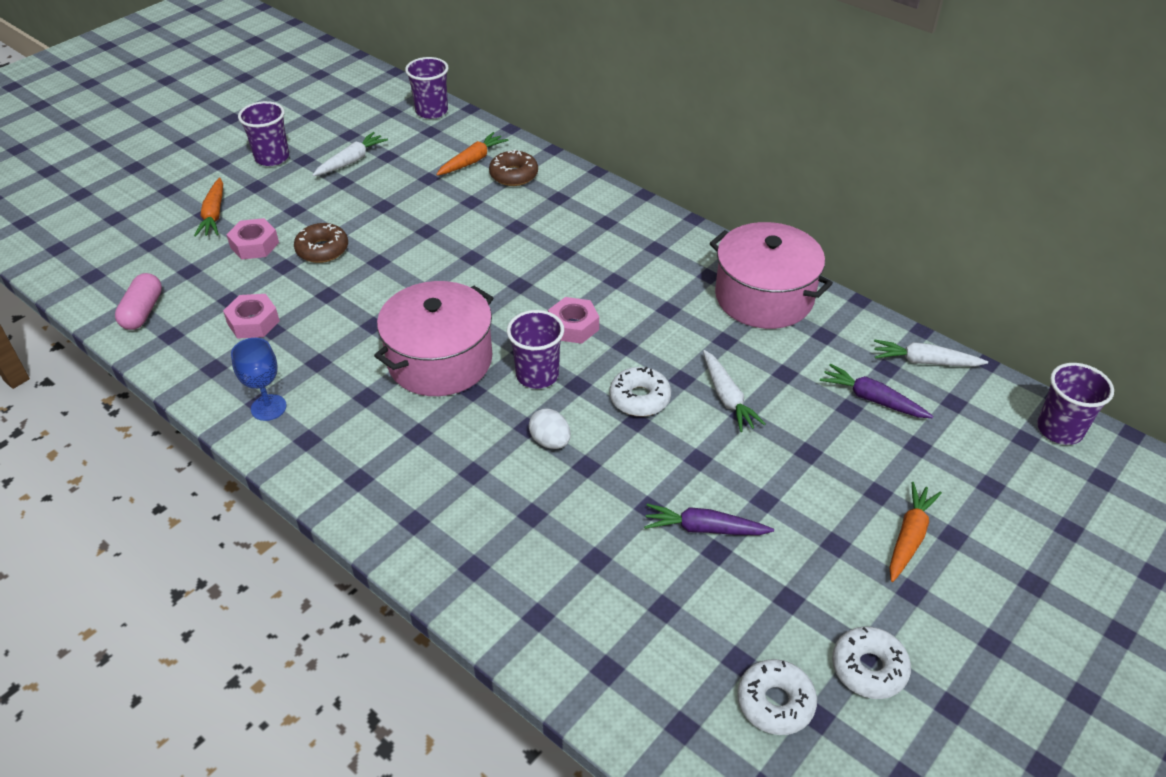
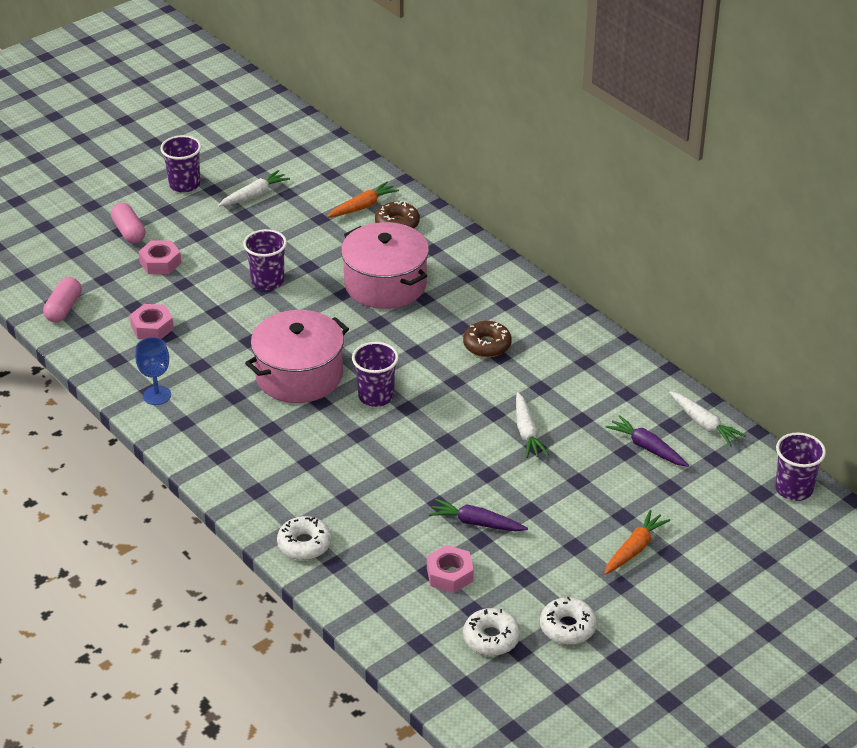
camera: 10 degrees right, 5 degrees down
orange carrot [194,177,223,237] -> pink capsule [111,203,145,244]
brown donut [294,223,348,263] -> brown donut moved to [463,321,512,357]
purple cup [405,57,449,119] -> purple cup moved to [243,229,287,290]
white egg [529,409,571,449] -> none
pink nut [548,297,599,344] -> pink nut moved to [427,545,474,593]
white donut [610,367,671,416] -> white donut moved to [277,516,331,560]
pink pot [710,222,833,329] -> pink pot moved to [341,222,429,309]
white carrot [874,340,988,366] -> white carrot turned 150 degrees counterclockwise [669,391,746,446]

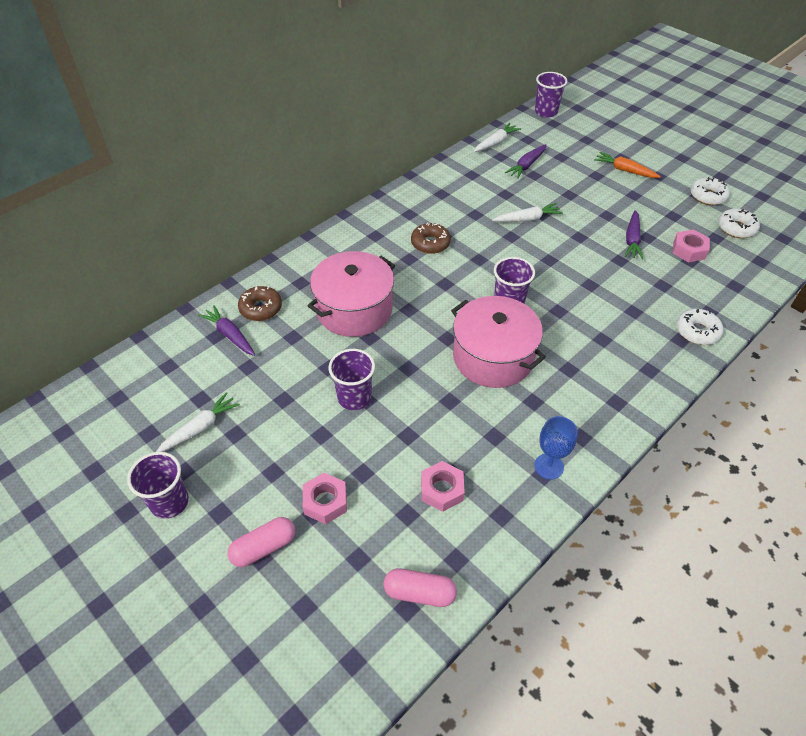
camera: 95 degrees left, 10 degrees up
white carrot [218,170,290,207] -> white carrot turned 90 degrees clockwise [156,392,240,452]
orange carrot [327,181,399,218] -> purple carrot [198,305,256,356]

